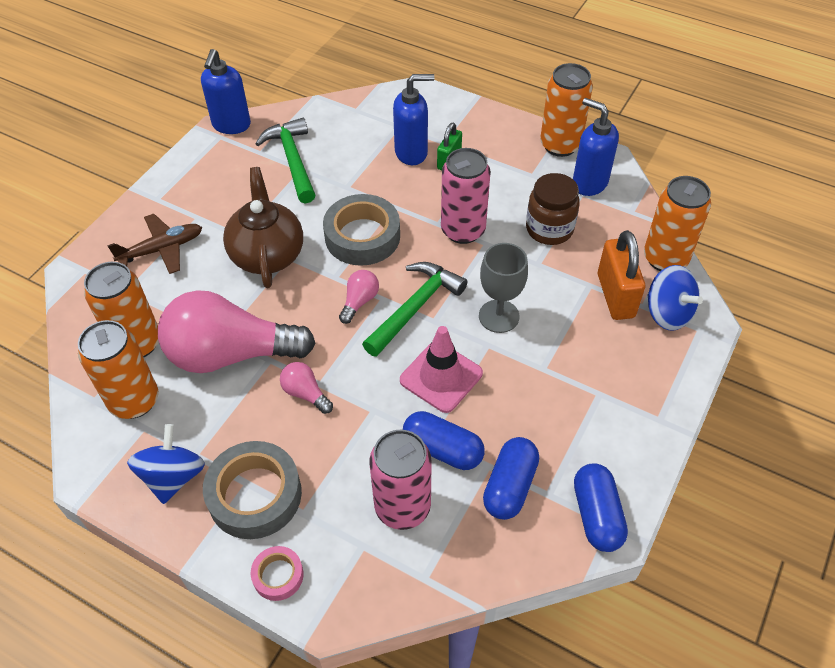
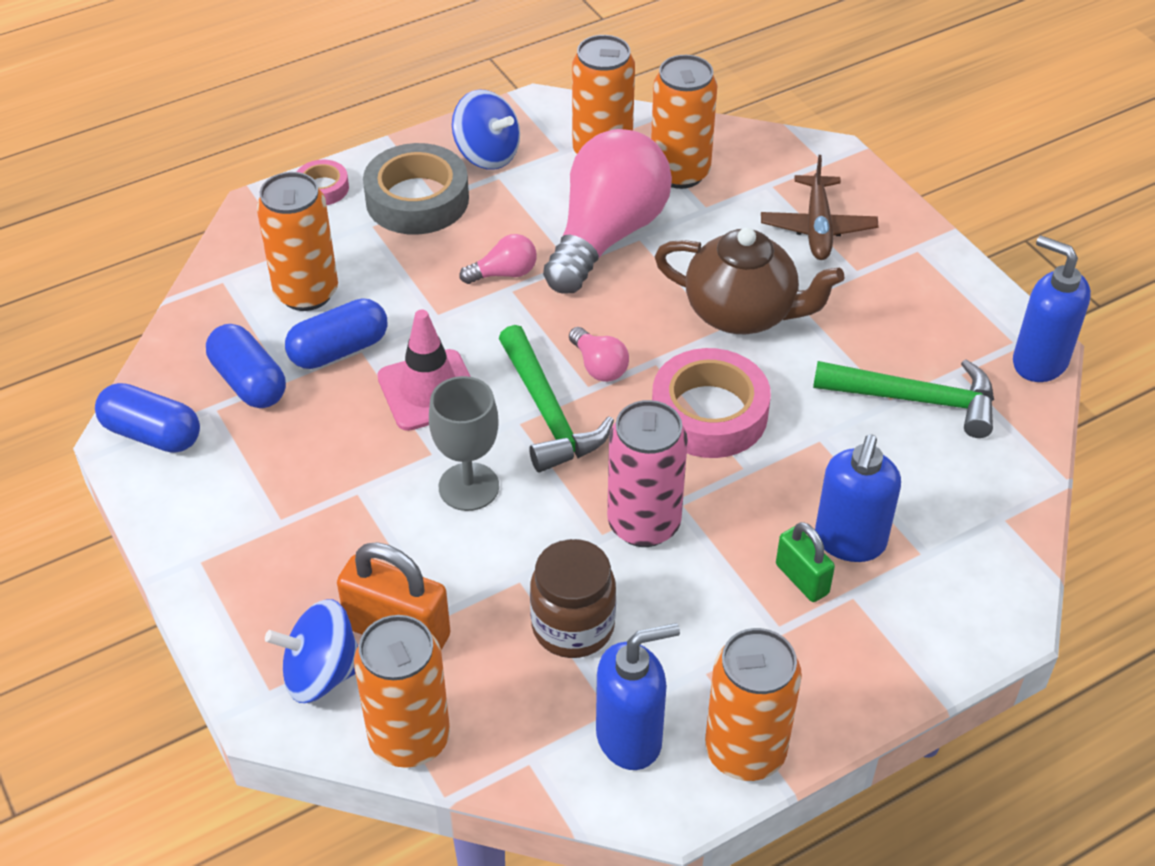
camera: 120 degrees right, 5 degrees down
grey tape [323,194,400,266] -> pink tape [652,348,771,458]
pink can [369,430,432,530] -> orange can [257,172,338,311]

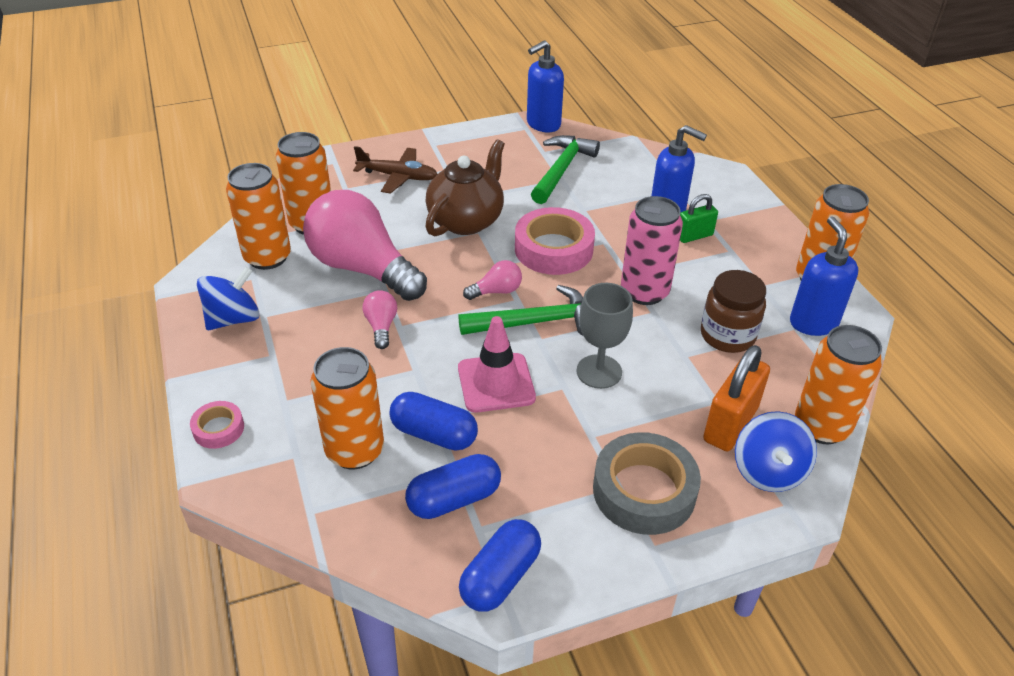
camera: 80 degrees left, 5 degrees down
blue capsule [285,298,387,369] -> blue capsule turned 45 degrees counterclockwise [390,392,478,451]
grey tape [363,143,469,235] -> grey tape moved to [593,432,701,535]

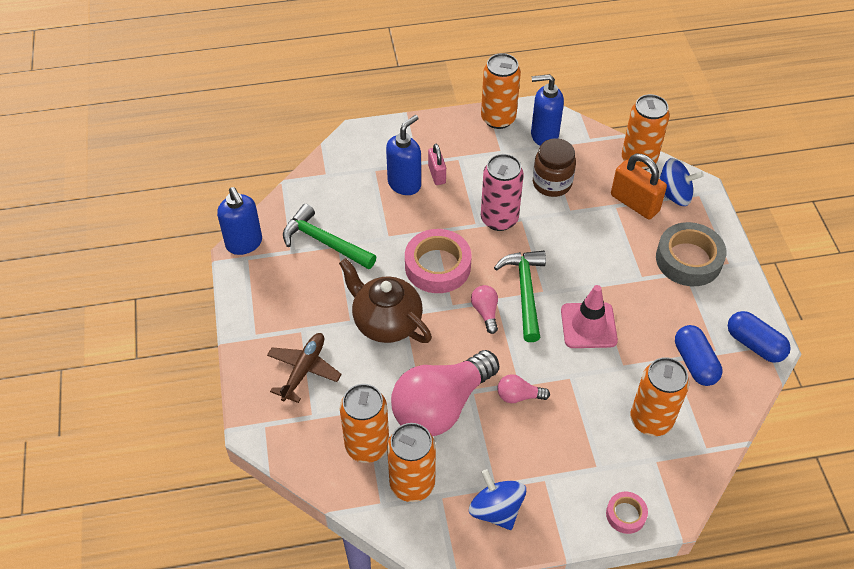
camera: 80 degrees left, 10 degrees up
blue capsule [390,392,478,451] -> none
grey goblet [576,283,633,389] -> none
green padlock [680,194,718,243] -> pink padlock [428,144,446,185]

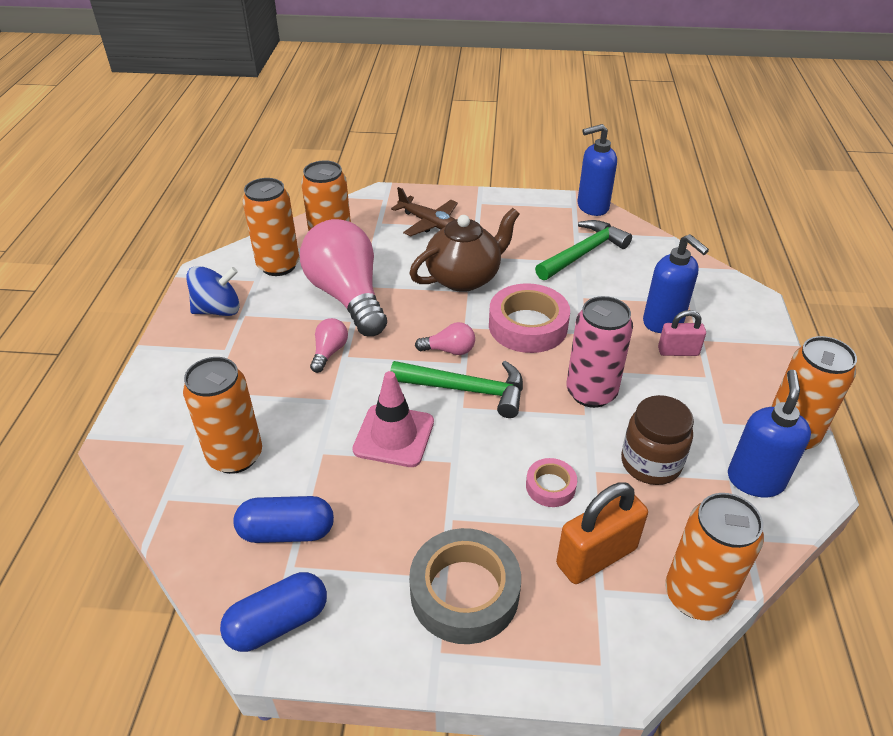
camera: 105 degrees right, 10 degrees down
pink tape [606,492,648,534] -> pink tape moved to [526,458,577,507]
blue spinning top [659,158,704,206] -> none

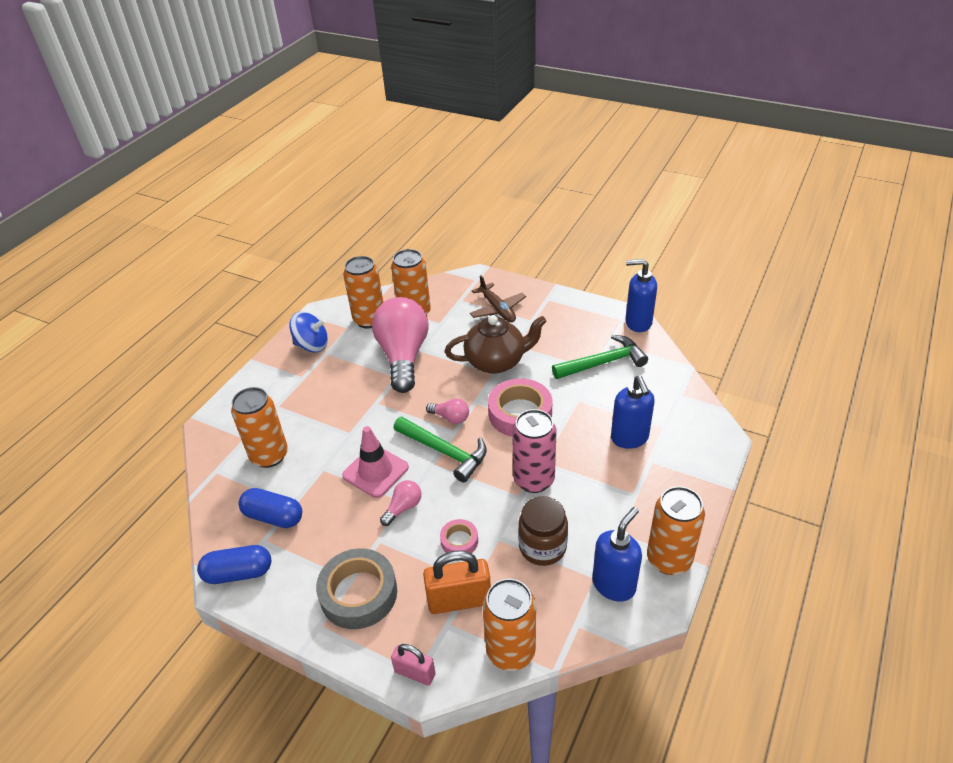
camera: 25 degrees right, 0 degrees up
pink light bulb [310,318,348,373] -> pink light bulb moved to [380,480,421,526]
pink padlock [658,310,706,356] -> pink padlock moved to [391,644,436,686]

